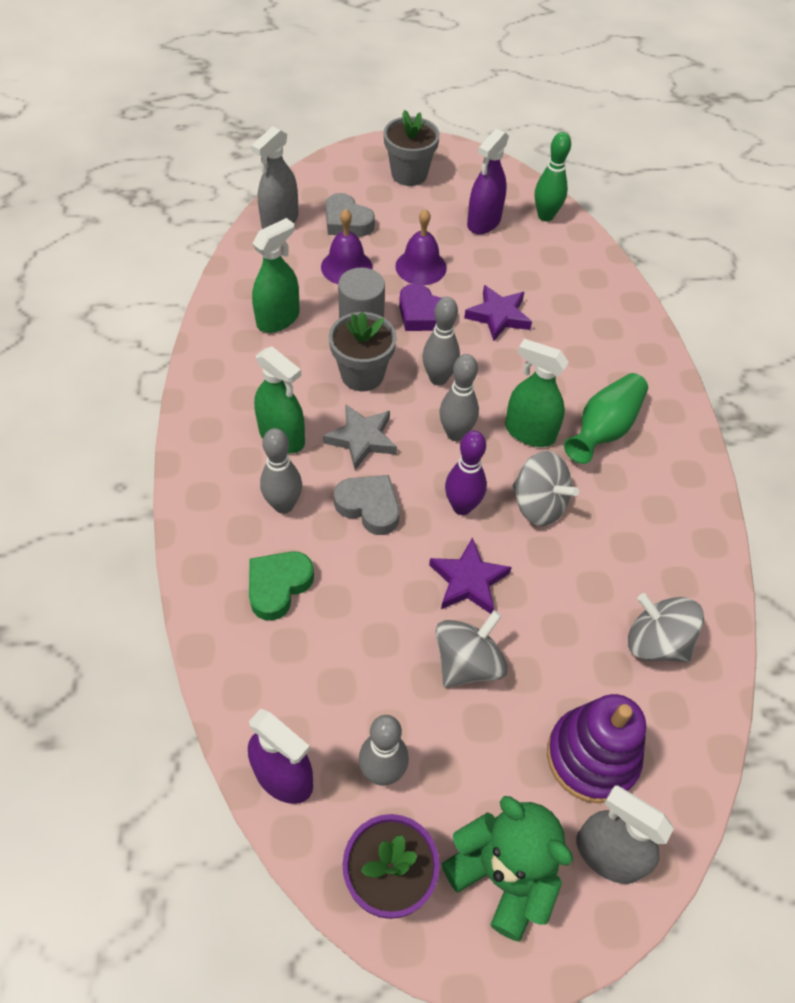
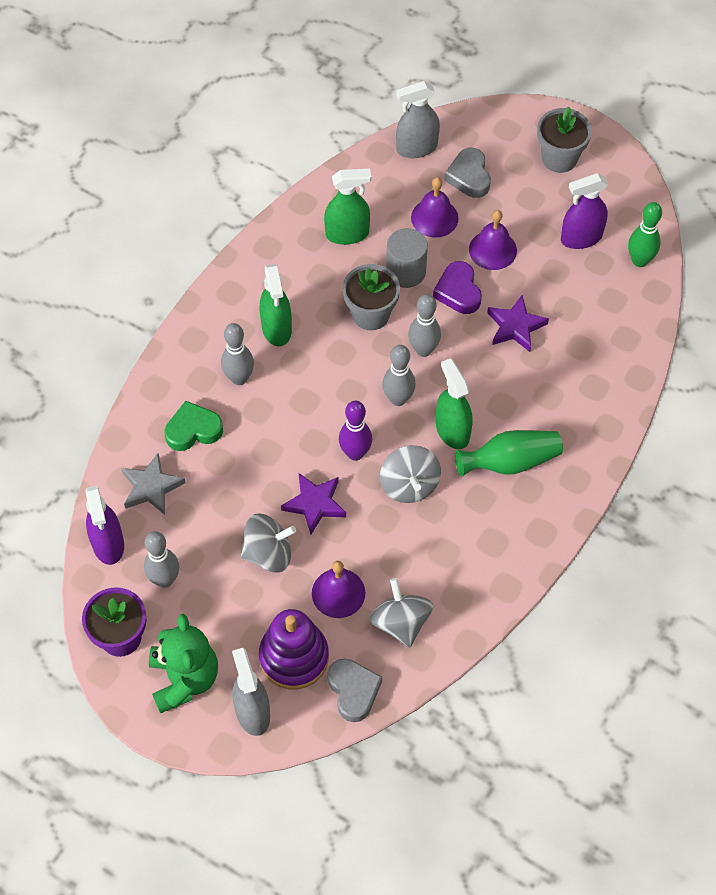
camera: 40 degrees right, 5 degrees up
grey star [323,404,397,470] -> grey star moved to [121,453,186,515]
grey heart [334,475,400,535] -> grey heart moved to [328,658,382,722]
none -> purple bell [312,561,365,618]

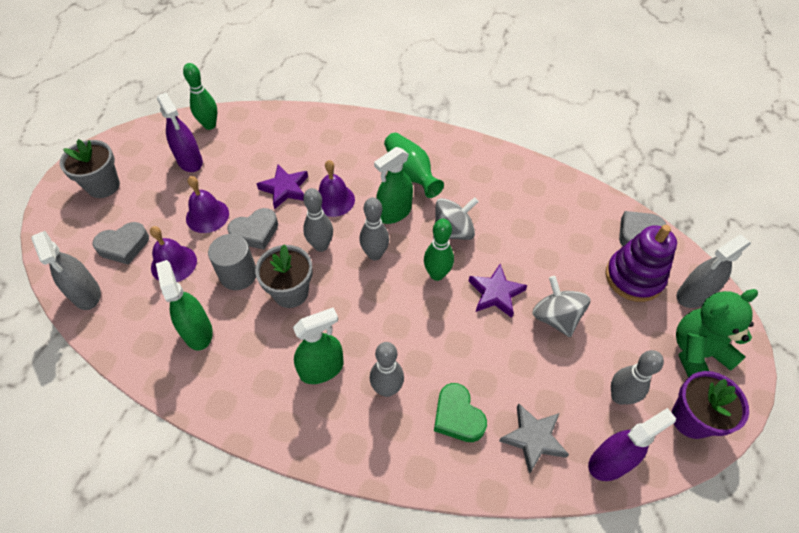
camera: 105 degrees left, 5 degrees down
purple bell [312,561,365,618] -> purple bell moved to [319,160,355,217]
purple bowling pin [339,401,372,461] -> green bowling pin [424,219,454,281]
grey spinning top [370,578,433,648] -> none
purple heart [433,261,482,314] -> grey heart [227,208,278,249]

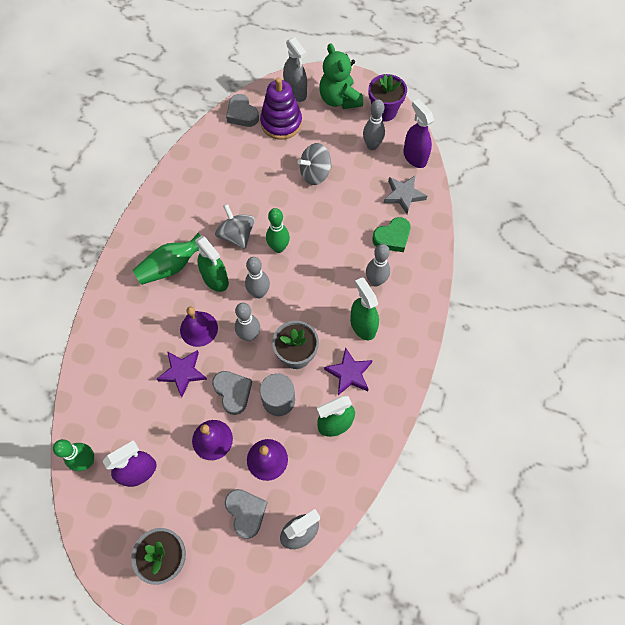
camera: 90 degrees left, 10 degrees up
purple star [469,264,527,318] -> purple star moved to [324,348,373,395]

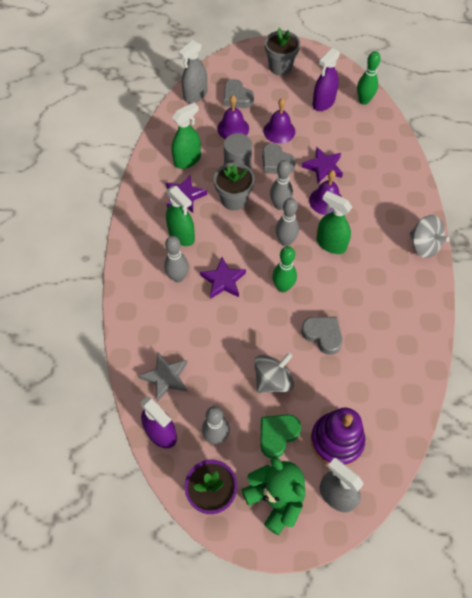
camera: 165 degrees right, 5 degrees down
green vase [133,232,200,285] -> none
grey spinning top [215,204,255,249] -> grey spinning top moved to [410,215,450,258]
grey heart [226,94,259,127] -> grey heart moved to [301,317,343,355]
green heart [372,217,411,252] -> green heart moved to [260,414,301,458]
none -> purple star [200,257,246,299]

